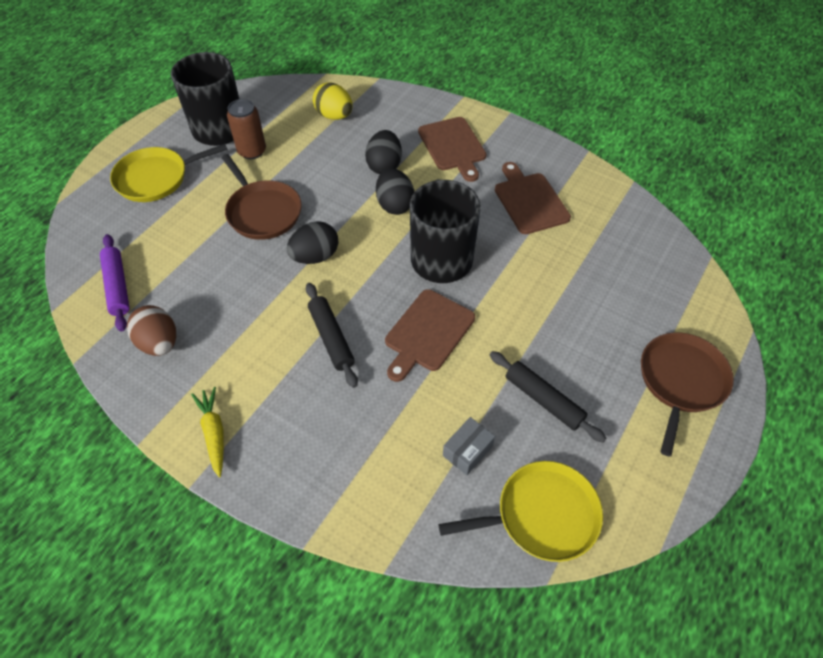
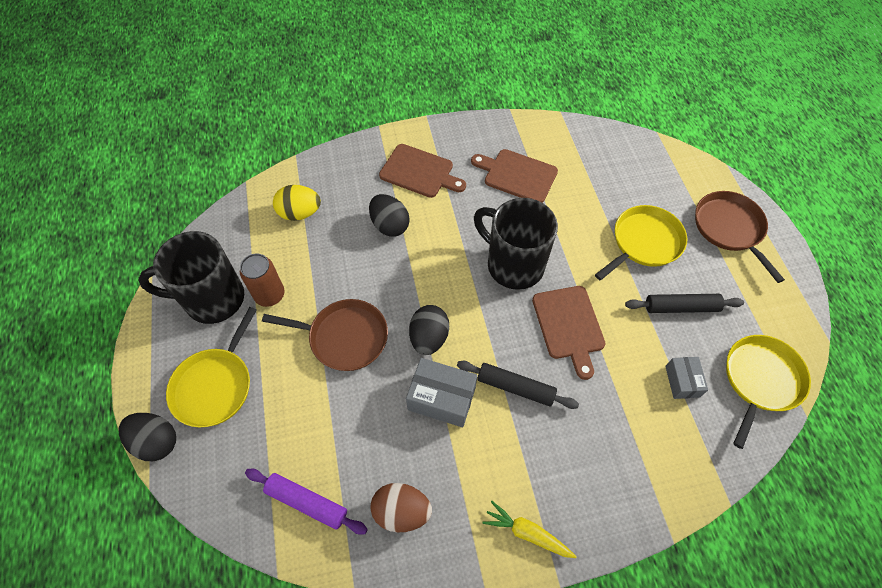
camera: 45 degrees left, 5 degrees up
black egg [376,168,414,215] -> black egg moved to [119,413,176,461]
none -> grey box [406,358,477,427]
none -> yellow pan [595,205,687,280]

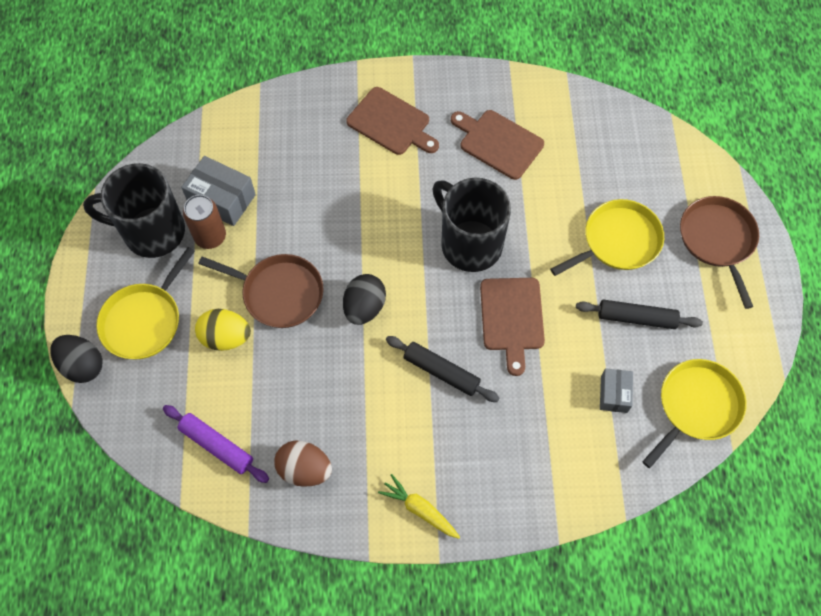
camera: 10 degrees right, 5 degrees up
yellow egg [273,185,321,221] -> yellow egg moved to [195,309,251,351]
black egg [369,194,410,237] -> none
grey box [406,358,477,427] -> grey box moved to [181,156,256,226]

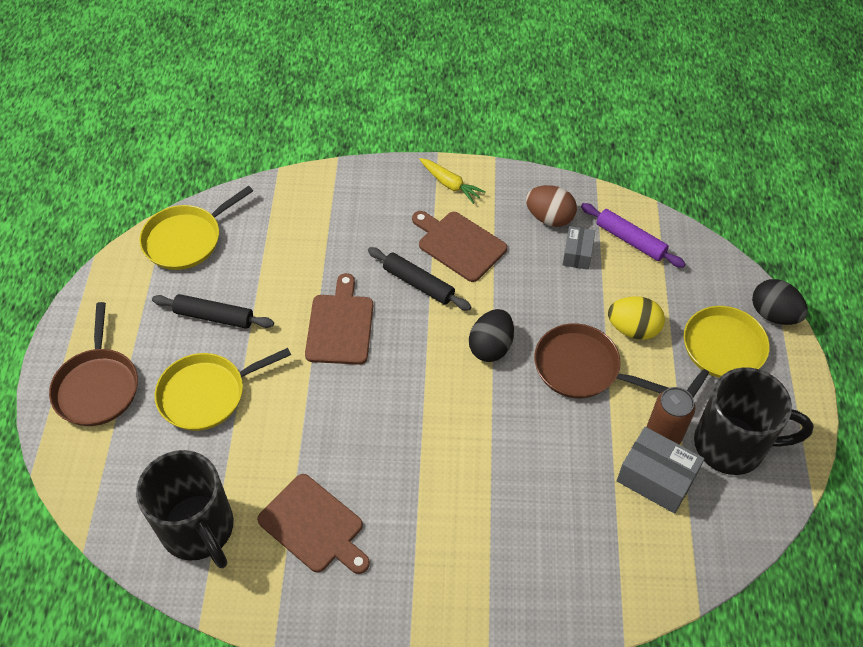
camera: 175 degrees left, 10 degrees down
brown cutting board [346,87,439,155] -> brown cutting board moved to [412,211,507,282]
black mug [432,178,511,272] -> black mug moved to [136,450,234,568]
grey box [600,368,633,413] -> grey box moved to [562,226,595,270]

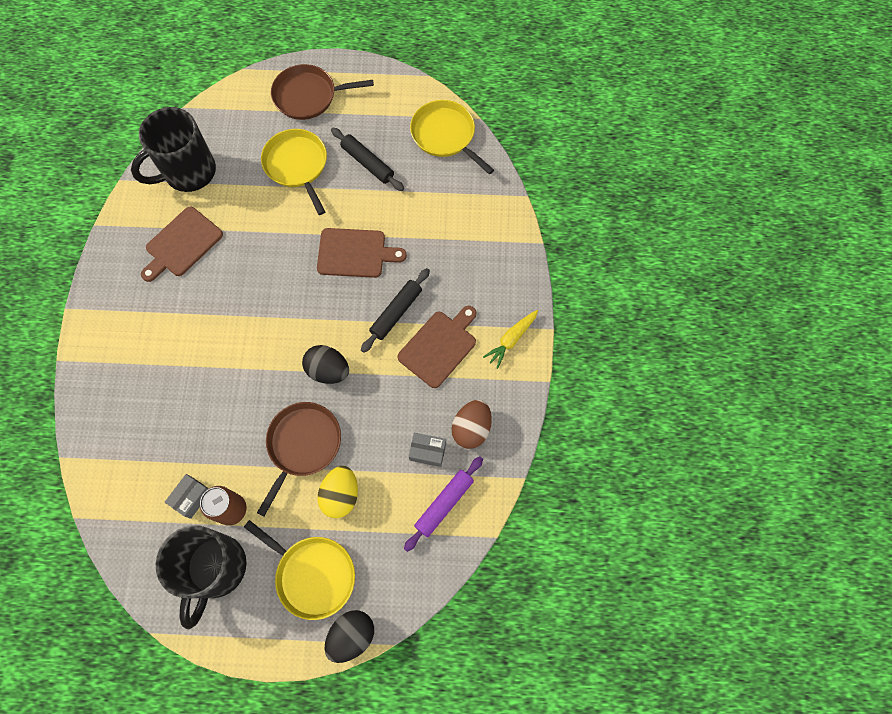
camera: 90 degrees right, 15 degrees up
black rolling pin [152,294,274,329] -> black rolling pin turned 60 degrees counterclockwise [331,128,404,191]
grey box [617,427,704,514] -> grey box [165,474,209,519], size x0.61

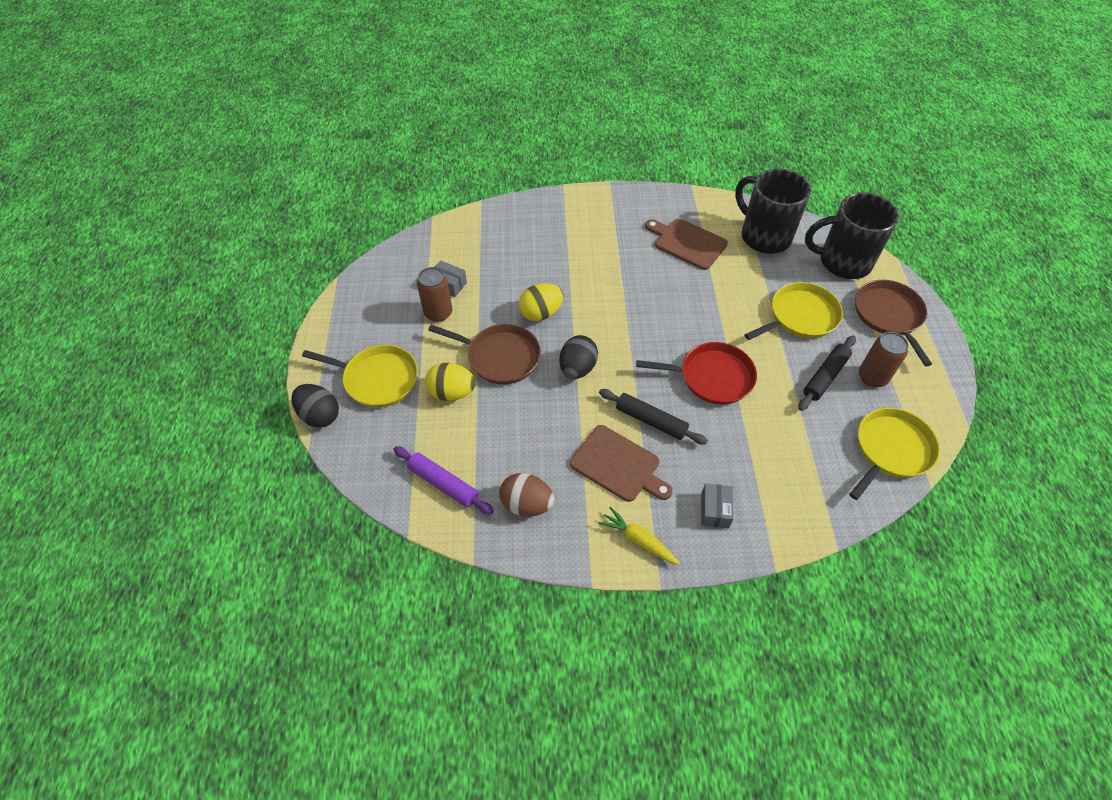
camera: 85 degrees right, 15 degrees down
black mug [156,525,247,629] -> black mug moved to [805,192,899,279]
yellow pan [244,520,355,620] -> yellow pan turned 105 degrees counterclockwise [302,345,418,408]
brown cutting board [317,228,407,278] -> red pan [636,342,757,405]
grey box [409,433,446,467] -> grey box moved to [701,483,734,528]
none -> yellow egg [519,283,563,321]
none -> brown can [859,332,909,387]

